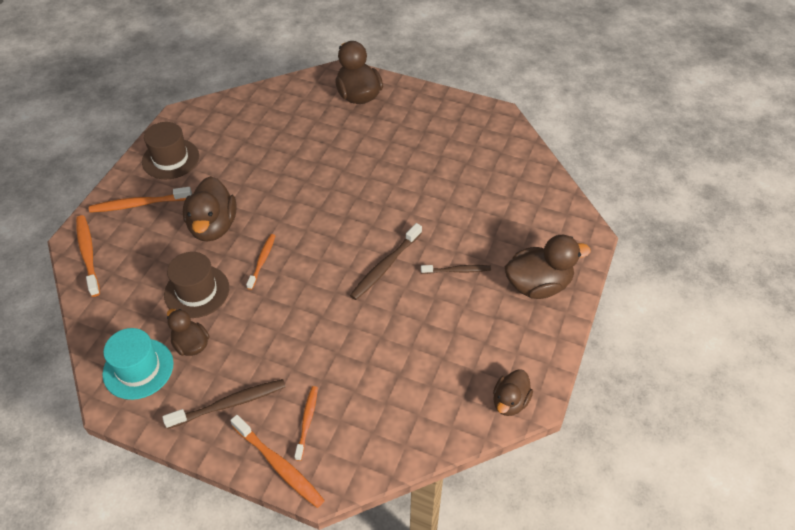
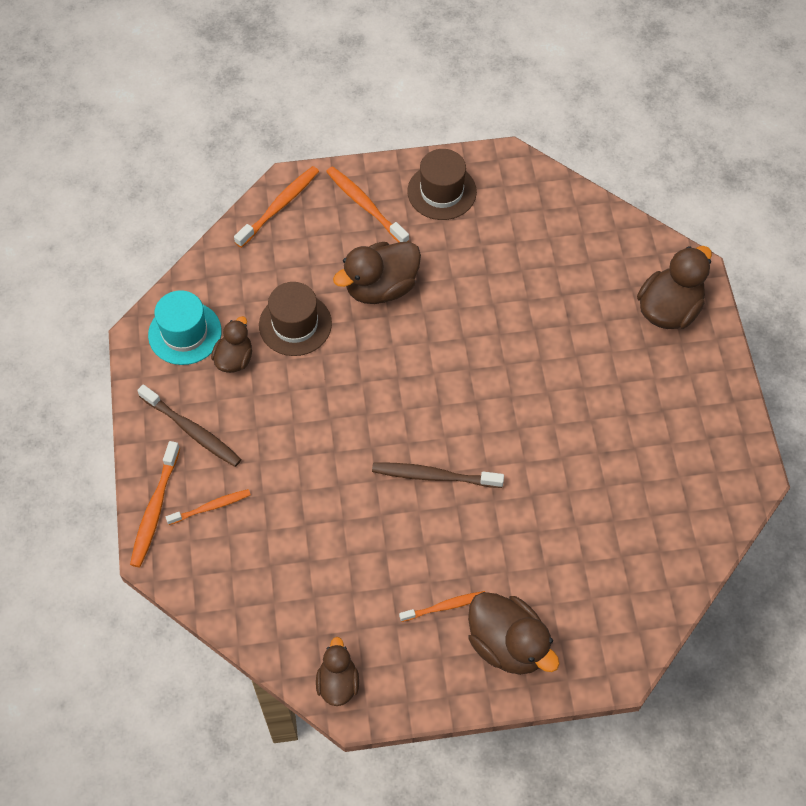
camera: 60 degrees right, 10 degrees up
orange toothbrush [246,234,275,290] -> orange toothbrush moved to [399,591,485,622]
brown toothbrush [421,265,491,274] -> none
brown duck [493,369,533,416] -> brown duck turned 90 degrees clockwise [316,637,359,706]

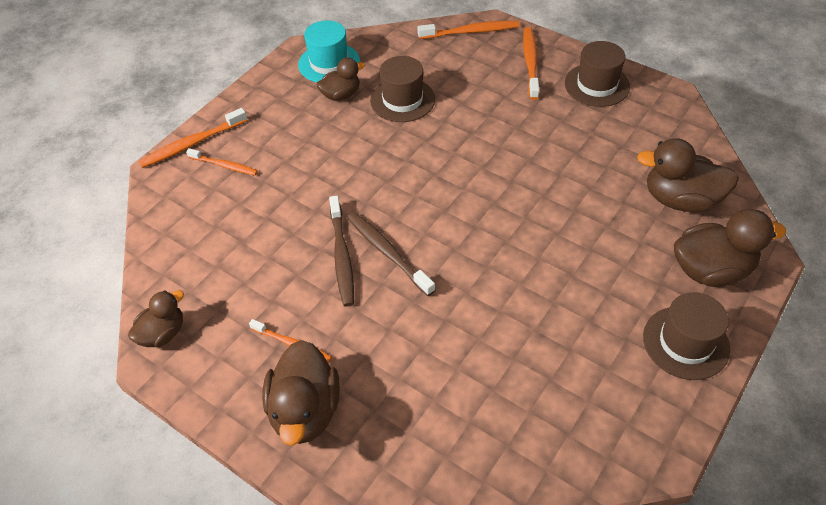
camera: 45 degrees right, 10 degrees down
brown toothbrush [137,384,242,467] -> brown toothbrush moved to [329,196,354,307]
brown duck [333,242,421,304] -> brown duck moved to [637,138,739,212]
none -> brown hat [643,292,730,380]

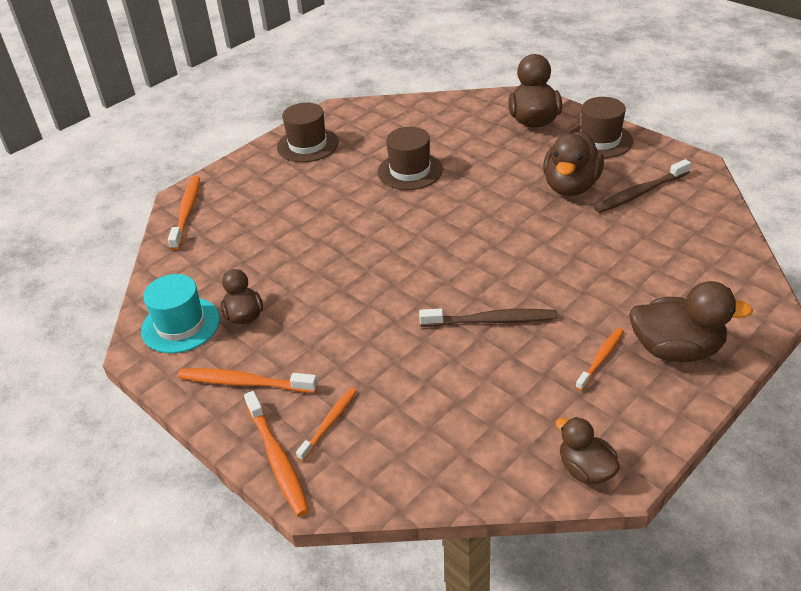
camera: 80 degrees left, 10 degrees down
brown toothbrush [347,211,435,296] -> brown toothbrush moved to [594,159,691,213]
brown hat [370,56,435,122] -> brown hat moved to [378,127,443,190]
orange toothbrush [523,27,539,100] -> orange toothbrush moved to [178,368,318,393]
brown duck [637,138,739,212] -> brown duck moved to [543,131,604,196]

